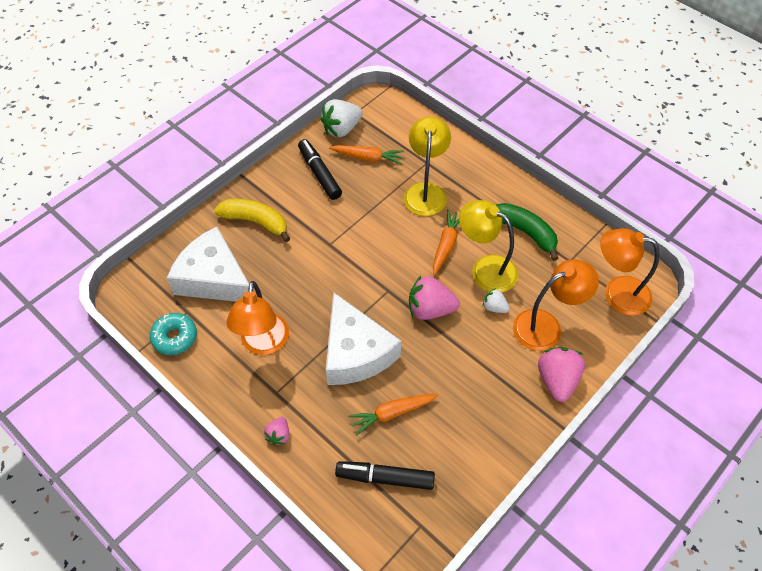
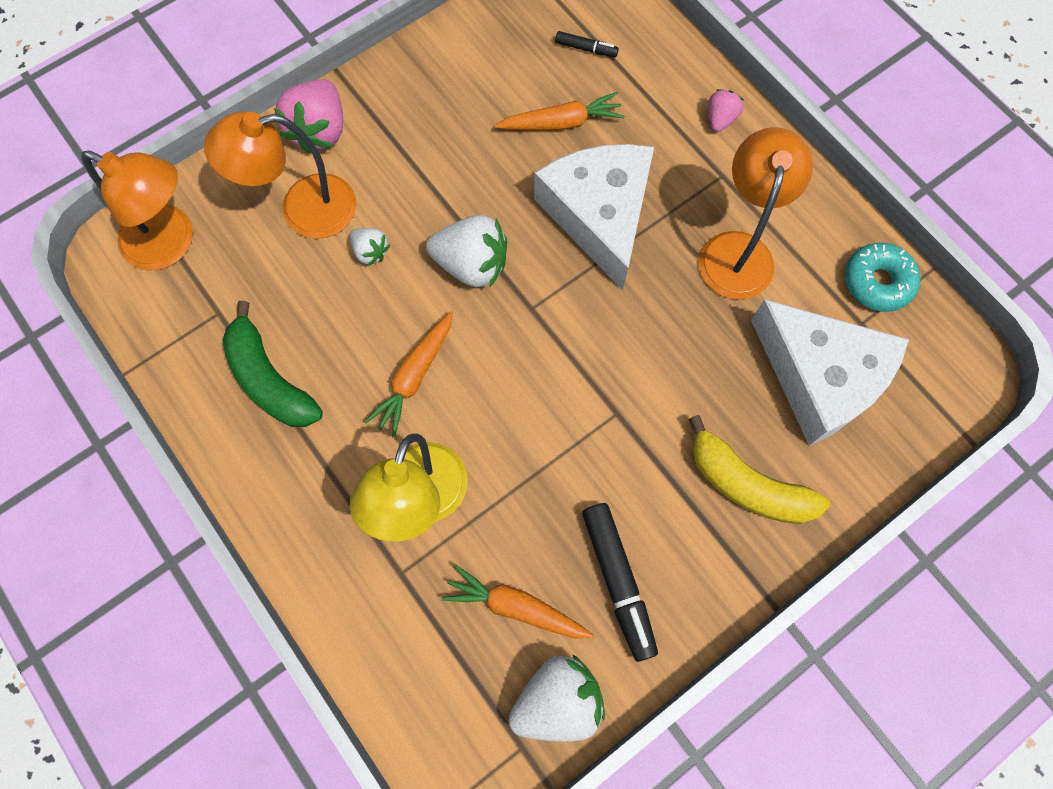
camera: 170 degrees left, 15 degrees up
black marker [335,461,435,490] -> black marker [555,31,619,57], size x0.50
pink strawberry [409,276,460,320] -> white strawberry [426,215,507,288]
yellow lamp [459,200,518,293] -> none

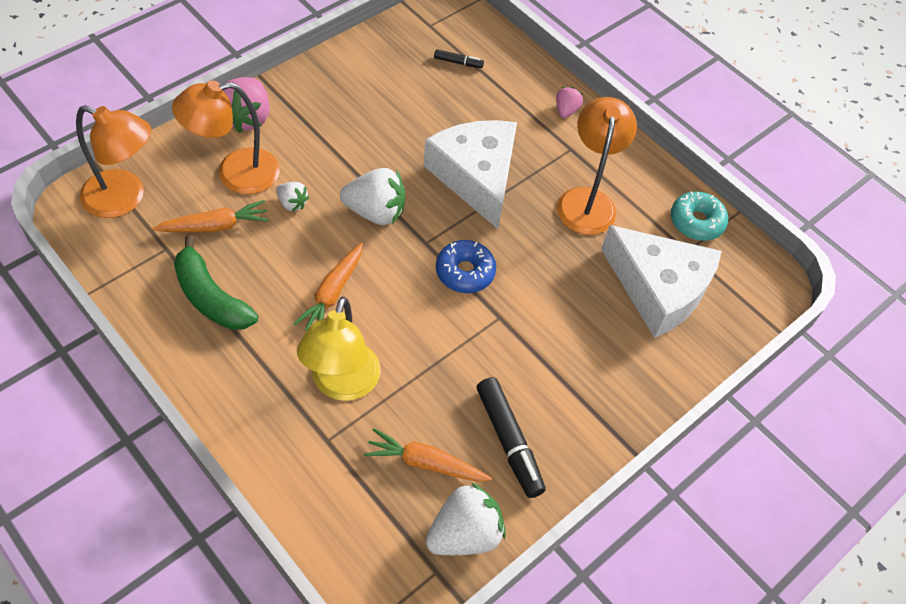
camera: 10 degrees left, 15 degrees down
orange carrot [494,92,625,131] -> orange carrot moved to [152,200,269,232]
yellow banana [688,415,830,524] -> none
none -> blue donut [436,240,496,293]

